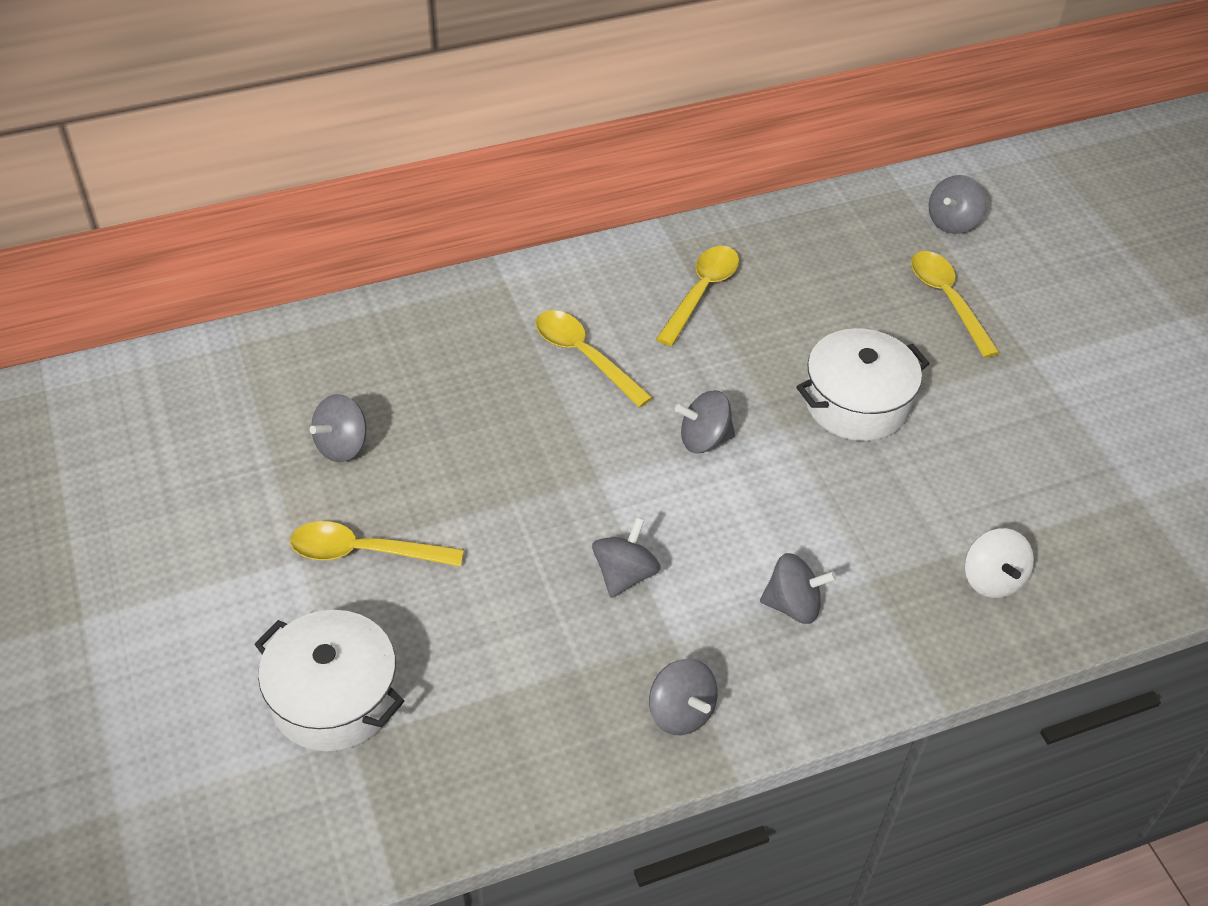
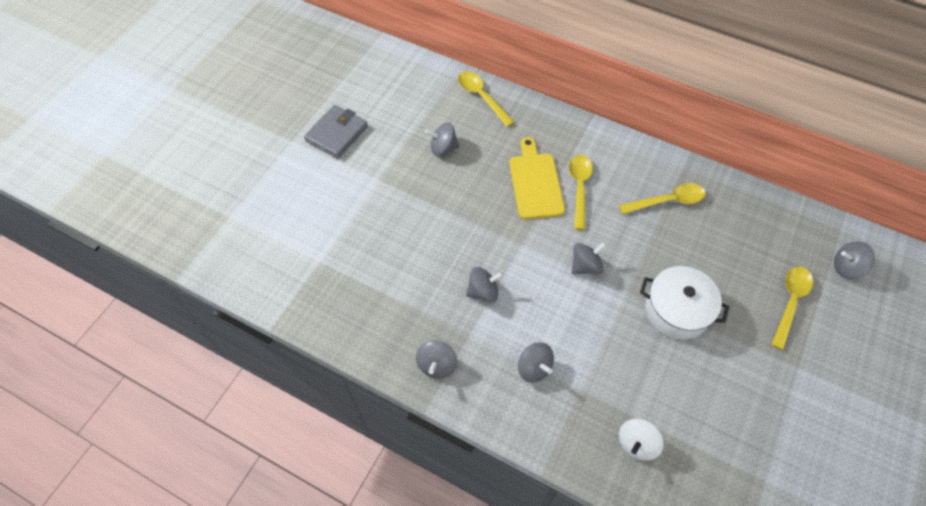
camera: 50 degrees right, 10 degrees up
white pot [254,610,404,752] -> none
yellow spoon [290,521,464,567] -> yellow spoon moved to [458,71,514,127]
grey spinning top [675,390,735,453] -> grey spinning top turned 105 degrees clockwise [571,242,606,274]
none -> grey wallet [304,105,368,159]
none -> yellow cutting board [509,137,565,219]

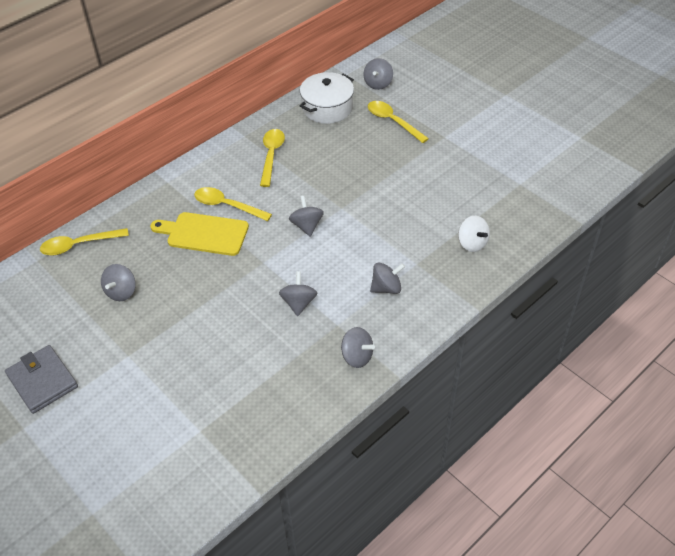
camera: 70 degrees left, 10 degrees down
white pot [640,266,729,339] -> white pot moved to [300,72,354,124]

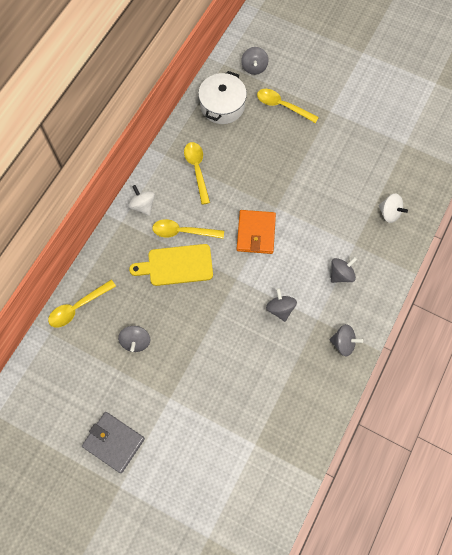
camera: 20 degrees left, 20 degrees up
grey spinning top [289,196,324,237] -> orange wallet [237,210,276,254]
none -> white spinning top [128,185,155,216]

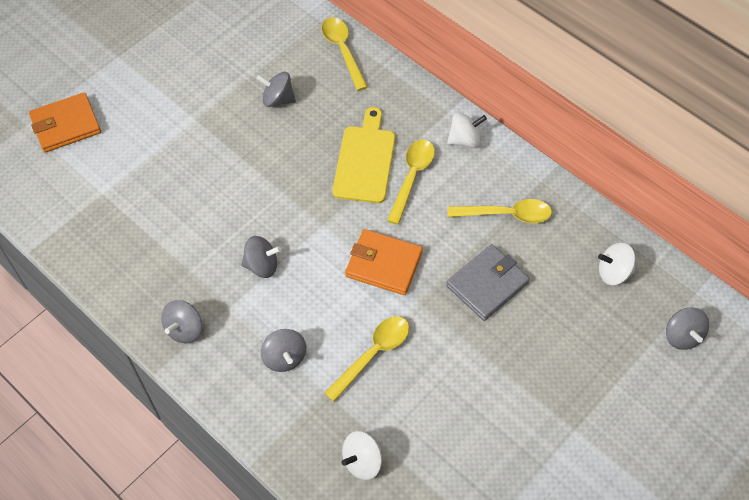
camera: 105 degrees right, 10 degrees down
grey wallet [82,412,145,473] -> grey wallet moved to [446,244,530,321]
white pot [198,71,247,124] -> white spinning top [598,243,636,285]
grey spinning top [241,47,268,75] -> grey spinning top turned 120 degrees counterclockwise [666,307,709,350]
yellow spoon [257,89,319,123] -> yellow spoon moved to [324,316,409,402]
none -> orange wallet [29,92,101,153]

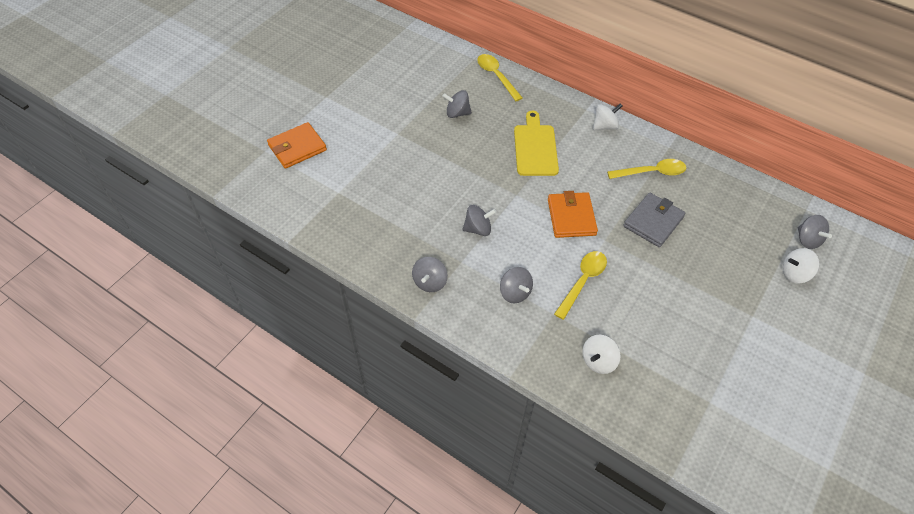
camera: 10 degrees left, 5 degrees down
orange wallet [345,229,423,295] -> orange wallet turned 75 degrees clockwise [548,191,598,238]
yellow spoon [387,140,435,225] -> none
white spinning top [598,243,636,285] -> white spinning top moved to [783,248,819,283]

